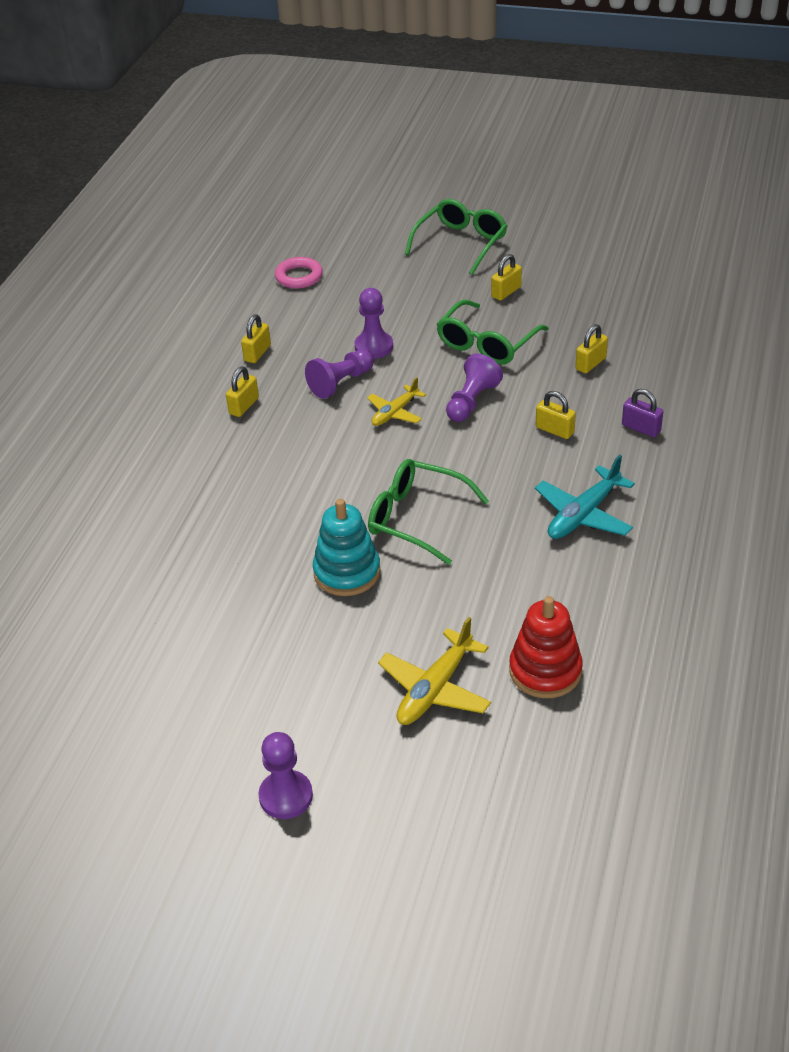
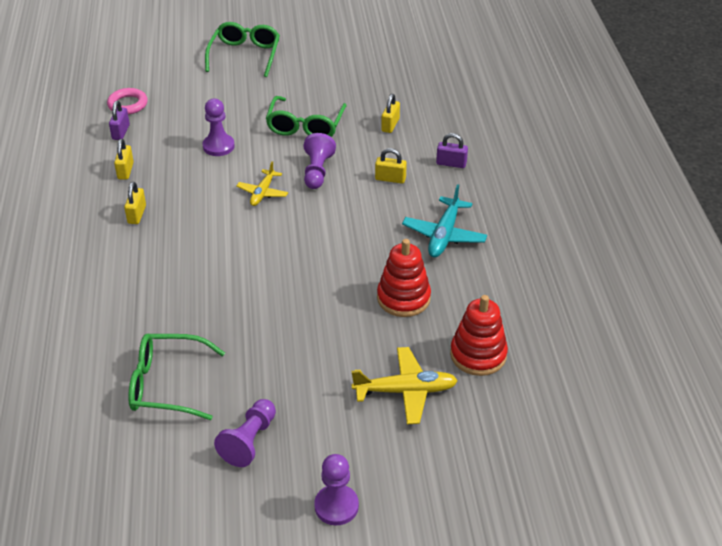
camera: 25 degrees left, 0 degrees up
purple pawn [305,349,374,399] -> purple pawn moved to [214,399,276,467]
turquoise stacking toy [313,499,380,596] -> none
green glasses [368,459,489,565] -> green glasses moved to [128,334,225,420]
yellow plane [378,617,491,725] -> yellow plane turned 105 degrees counterclockwise [352,347,458,424]
yellow padlock [491,254,522,301] -> none
none -> purple padlock [109,101,130,140]
none -> red stacking toy [377,239,431,317]

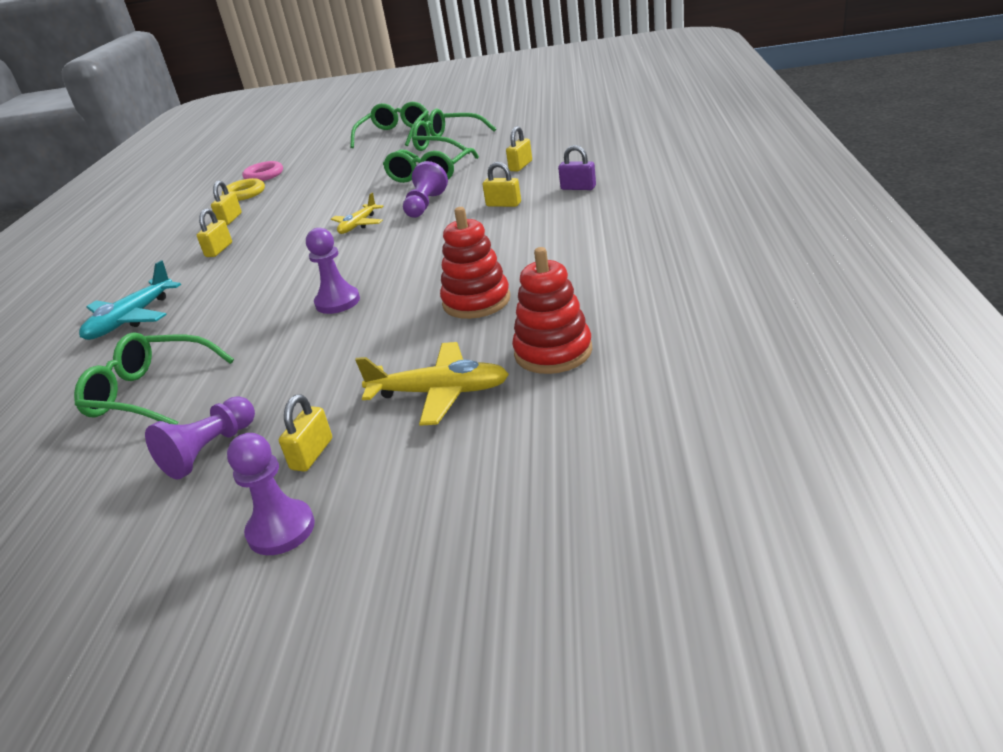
camera: 15 degrees right, 10 degrees down
purple padlock [109,101,130,140] -> yellow ring [222,178,265,201]
purple pawn [203,99,235,156] -> purple pawn moved to [306,228,360,314]
turquoise plane [402,184,487,258] -> turquoise plane moved to [79,260,181,340]
none -> yellow padlock [279,394,332,472]
none -> green glasses [412,108,496,154]

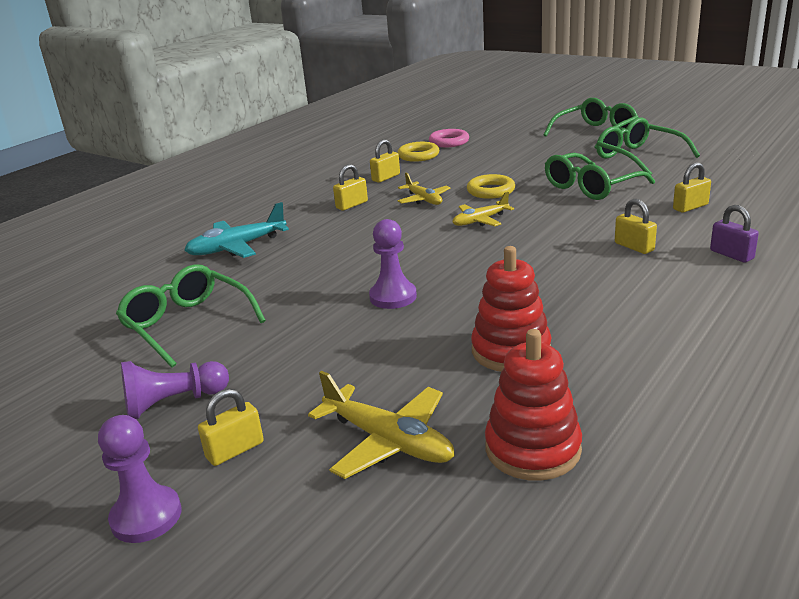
camera: 30 degrees right, 5 degrees down
purple pawn [403,161,448,218] -> none
none -> yellow plane [398,173,450,205]
none -> yellow ring [467,174,515,199]

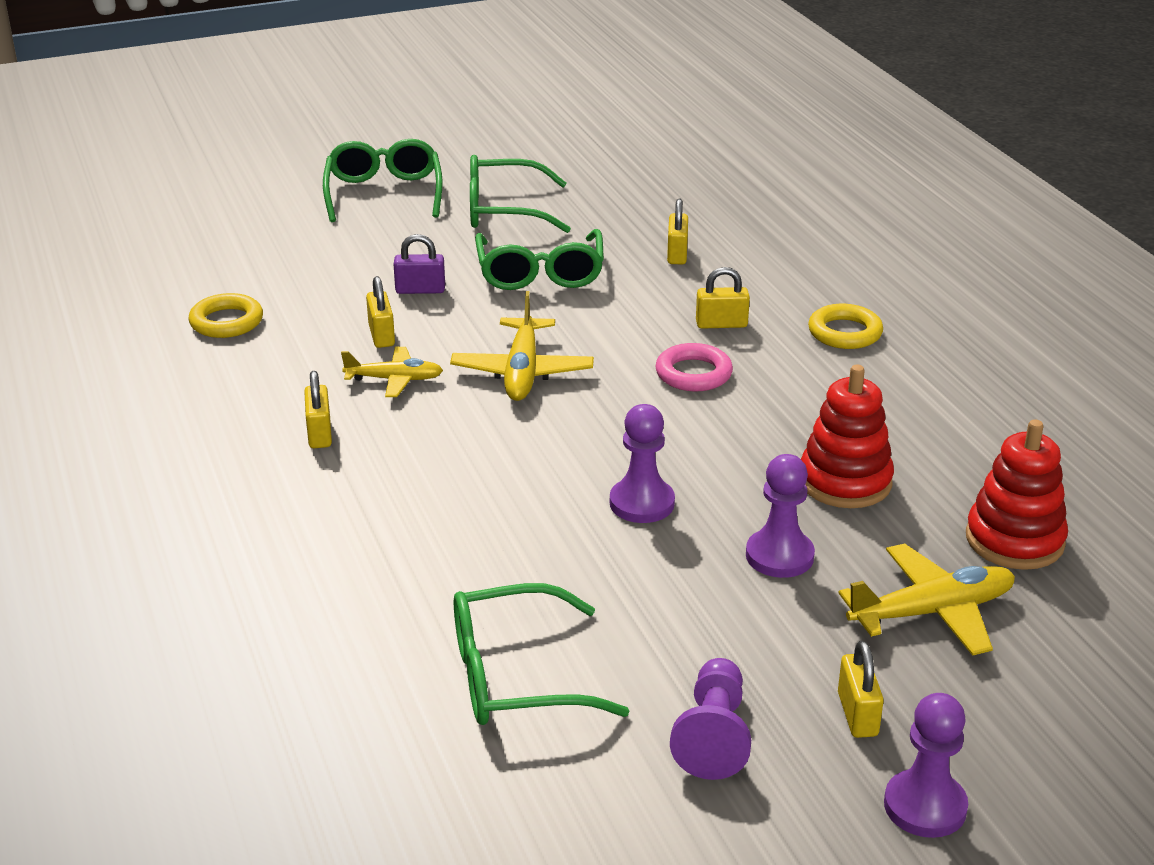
camera: 60 degrees left, 5 degrees up
turquoise plane [184,202,289,258] -> none
yellow padlock [370,139,400,183] -> yellow padlock moved to [366,276,395,348]
pink ring [429,129,469,147] -> pink ring moved to [656,343,733,391]
yellow plane [453,192,514,226] -> yellow plane [450,291,594,401], size x1.53
yellow ring [467,174,515,199] -> yellow ring moved to [808,304,883,349]
purple padlock [710,205,759,263] -> purple padlock moved to [393,234,445,294]
none -> purple pawn [746,454,815,578]

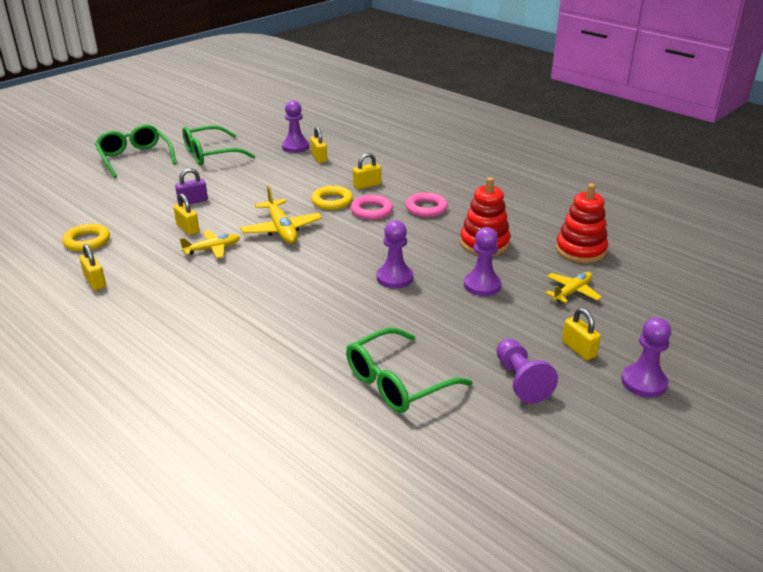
camera: 25 degrees left, 0 degrees up
yellow padlock [304,371,332,448] -> yellow padlock moved to [80,244,106,290]
green glasses [475,229,604,290] -> none
yellow ring [808,304,883,349] -> yellow ring moved to [311,186,353,210]
yellow plane [838,543,1015,656] -> yellow plane [545,272,602,303], size x0.65
none -> purple pawn [282,100,309,153]
none -> pink ring [406,192,448,217]

